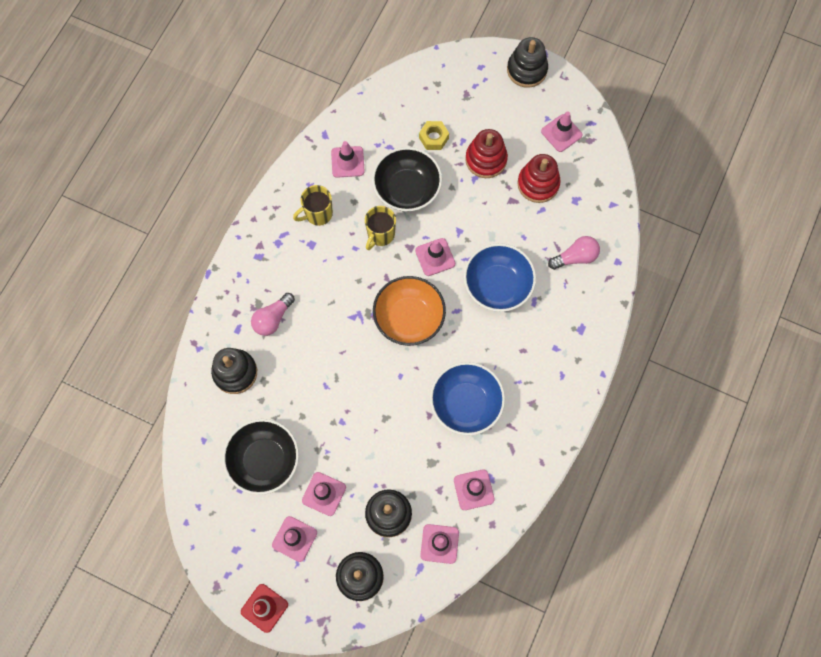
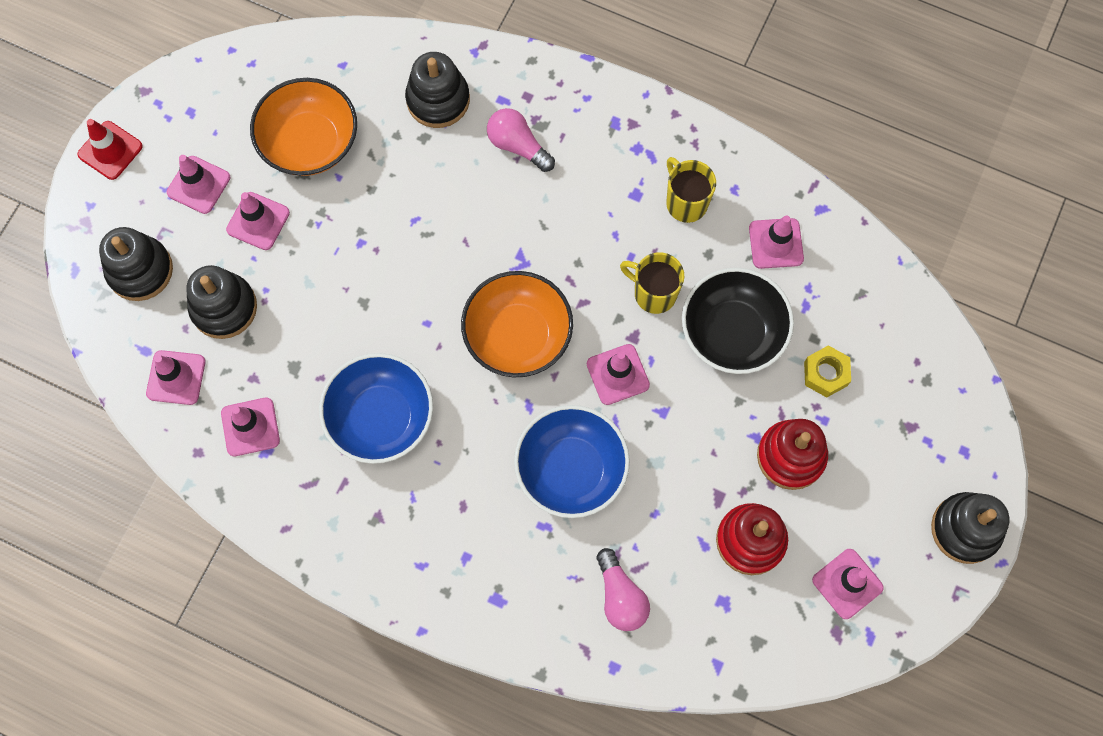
camera: 90 degrees right, 0 degrees up
black bowl [223,419,299,495] -> orange bowl [250,78,357,176]

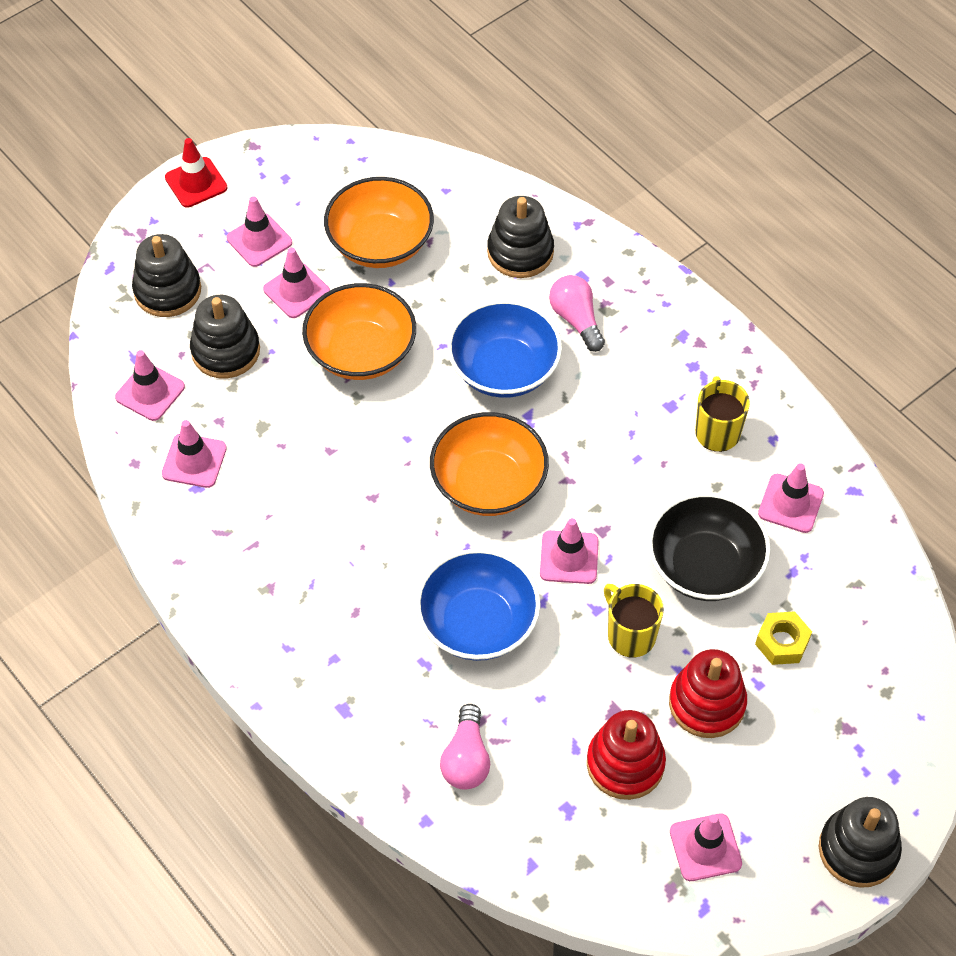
camera: 25 degrees right, 15 degrees down
blue bowl [319,353,433,464] -> blue bowl moved to [447,300,562,398]
yellow mug [620,252,684,314] -> yellow mug moved to [604,584,664,658]
none -> orange bowl [302,283,416,380]

